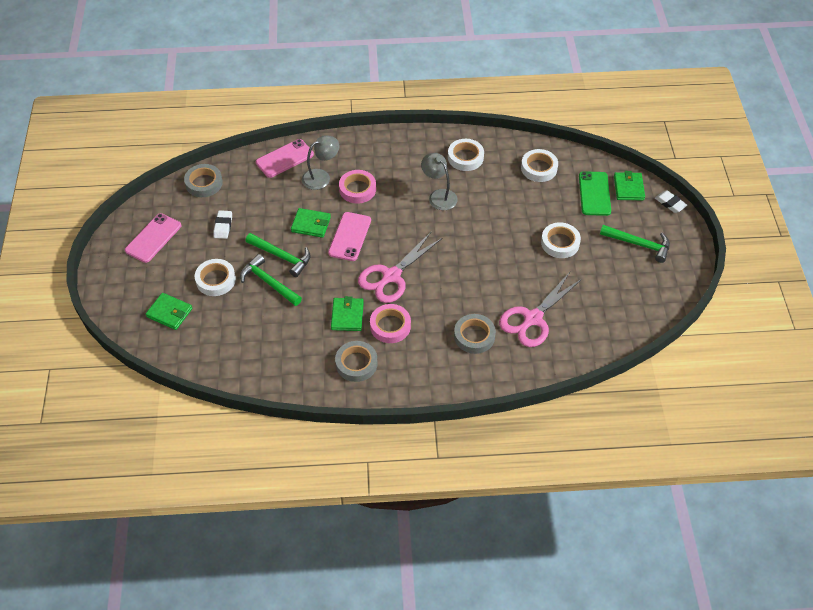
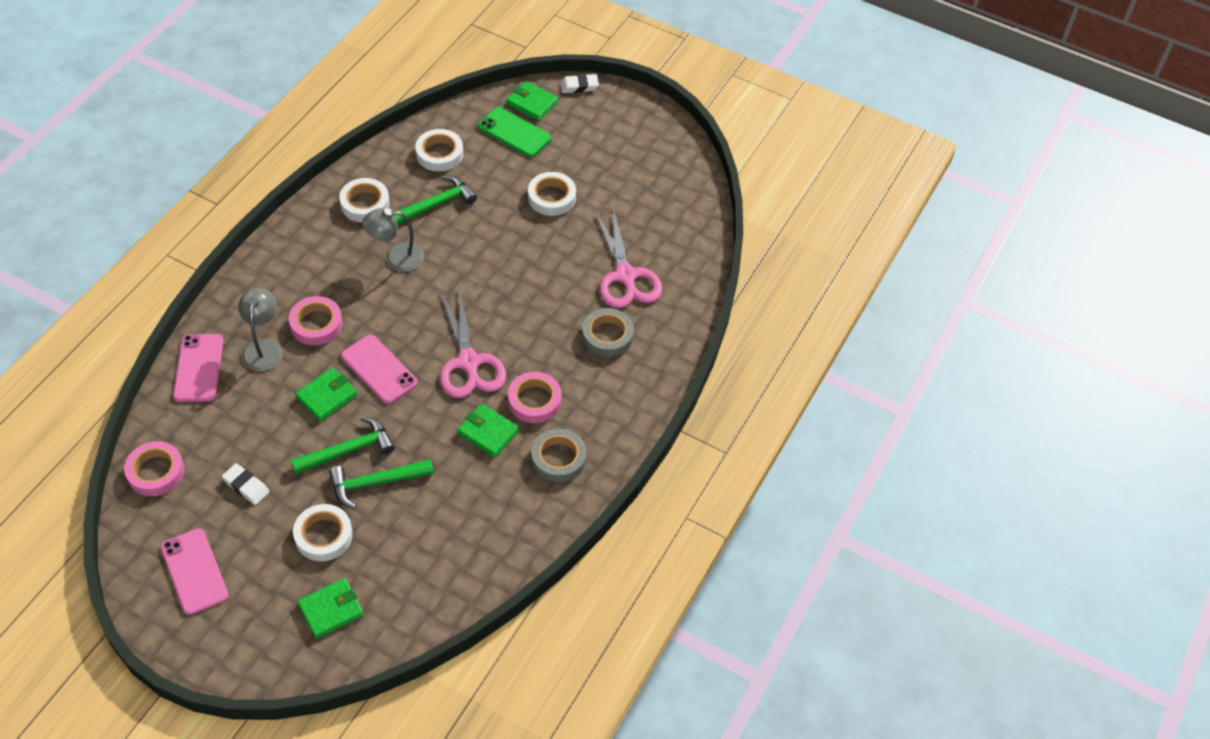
camera: 60 degrees left, 0 degrees up
grey tape [184,164,223,197] -> pink tape [124,441,184,496]
green hammer [600,225,670,263] -> green hammer moved to [394,176,477,225]

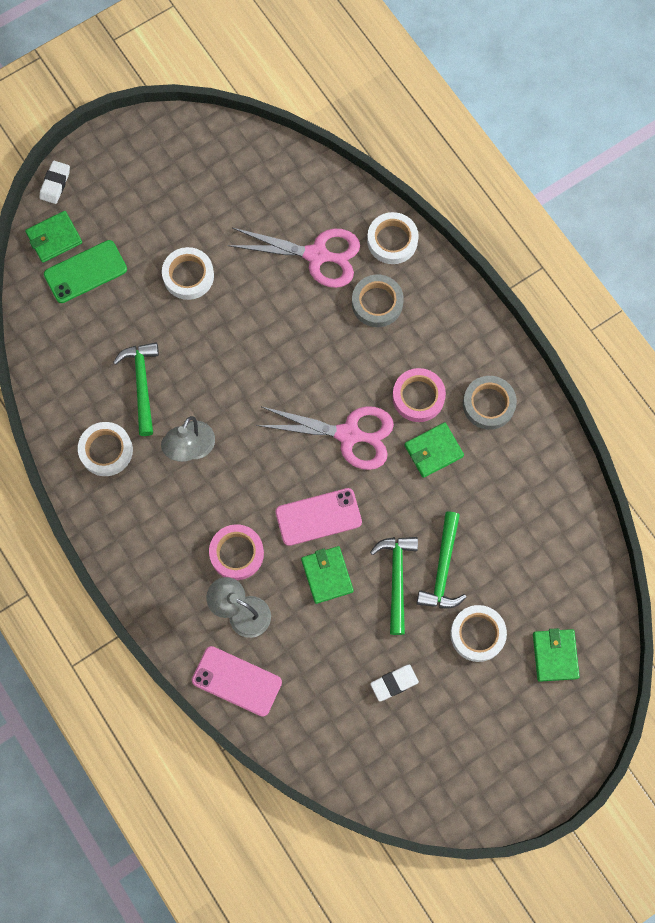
camera: 60 degrees left, 20 degrees up
pink tape [124,441,184,496] -> none
pink phone [161,528,229,615] -> none
white tape [415,129,463,172] -> white tape moved to [367,212,419,264]

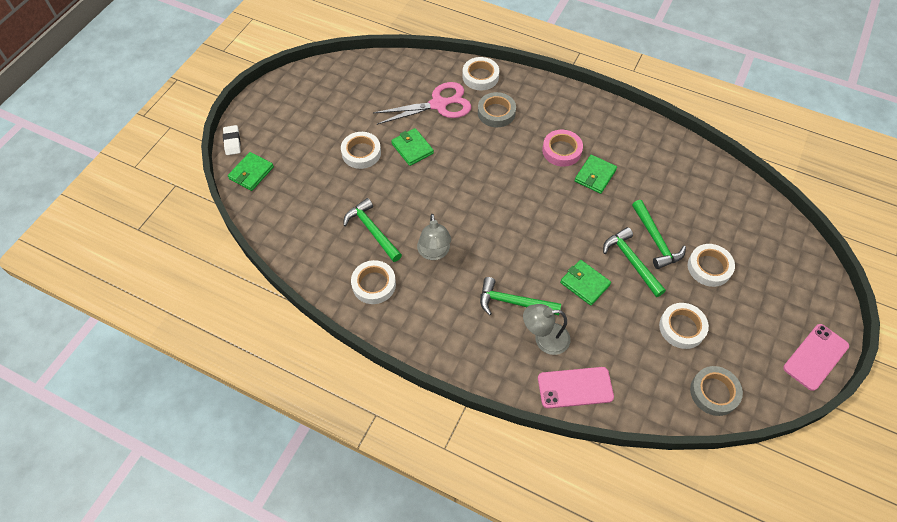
camera: 30 degrees left, 15 degrees down
green phone [44,240,127,303] -> none
pink tape [209,524,264,580] -> green hammer [480,277,561,315]
pink scissors [256,406,394,470] -> none
pink phone [275,488,362,546] -> pink phone moved to [783,324,849,391]
white eraser [370,665,419,701] -> white tape [659,303,709,349]
grey tape [463,376,517,430] -> grey tape moved to [690,366,743,416]
green wallet [533,628,580,682] -> green wallet moved to [391,128,434,166]

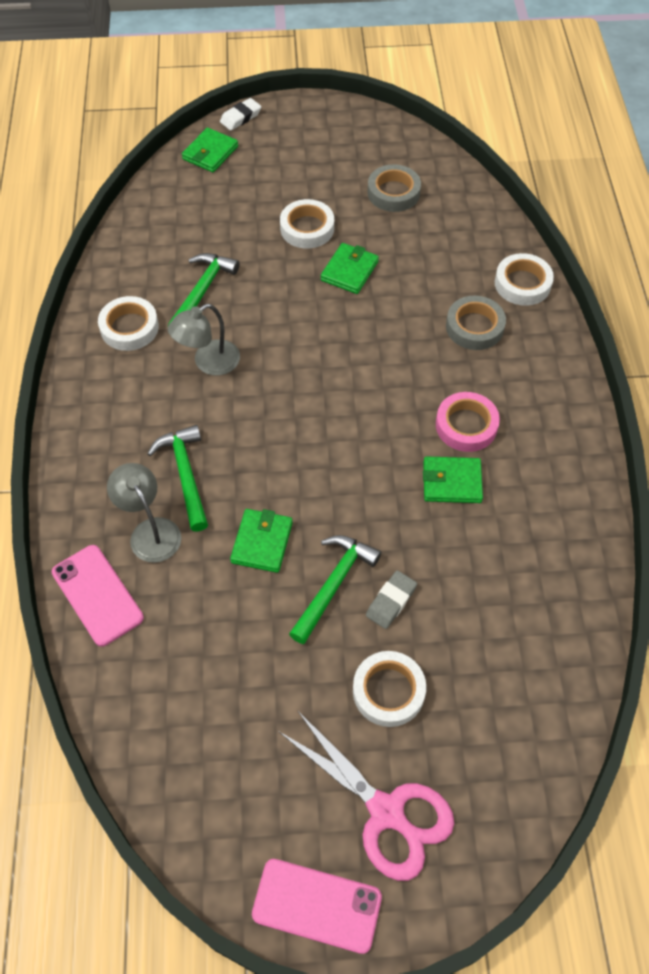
camera: 60 degrees right, 0 degrees up
green wallet [228,152,274,191] -> green wallet turned 60 degrees counterclockwise [182,128,238,172]
pink scissors [373,82,471,125] -> pink scissors moved to [278,710,454,881]
green hammer [632,200,686,269] -> grey eraser [366,570,417,629]
white tape [659,303,709,349] -> none
grey tape [690,366,743,416] -> grey tape moved to [367,164,421,212]

